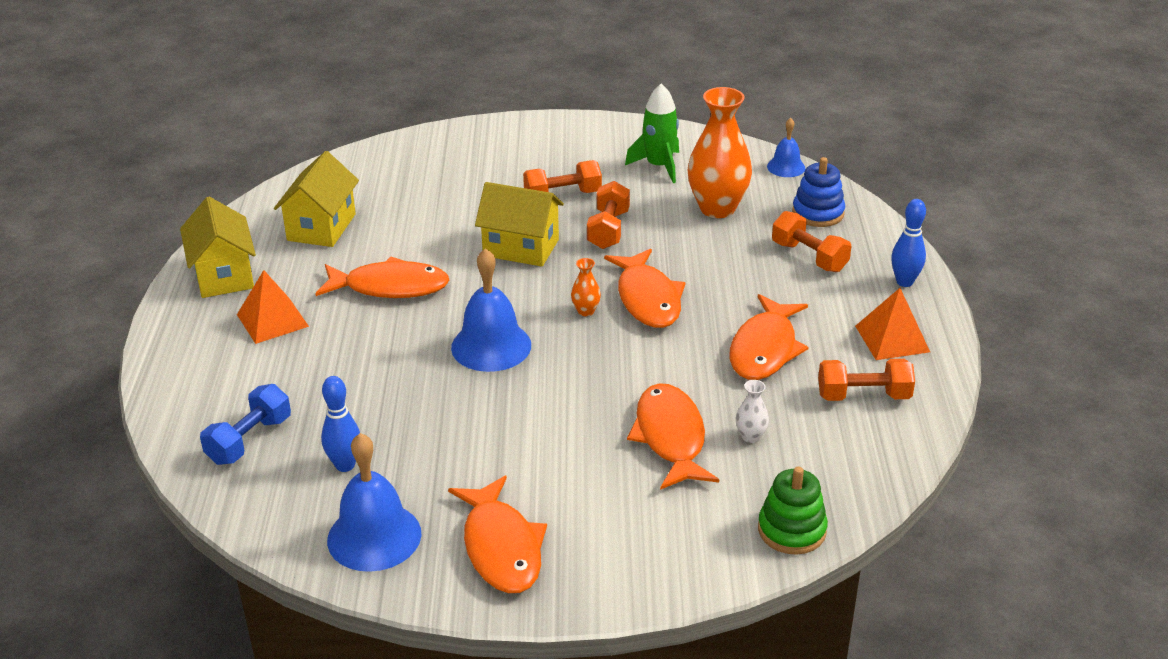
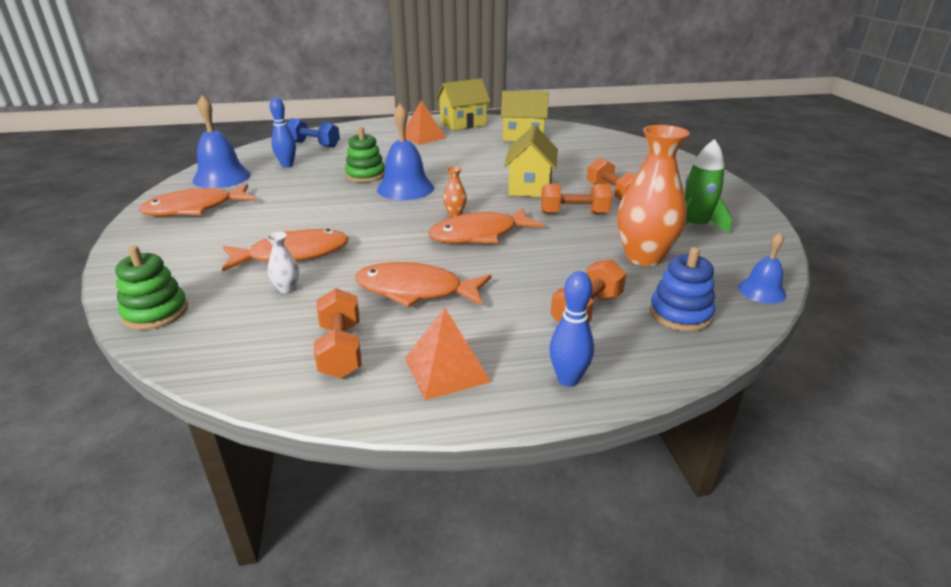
camera: 80 degrees right, 5 degrees down
orange fish [315,257,449,298] -> none
none -> green stacking toy [345,127,385,183]

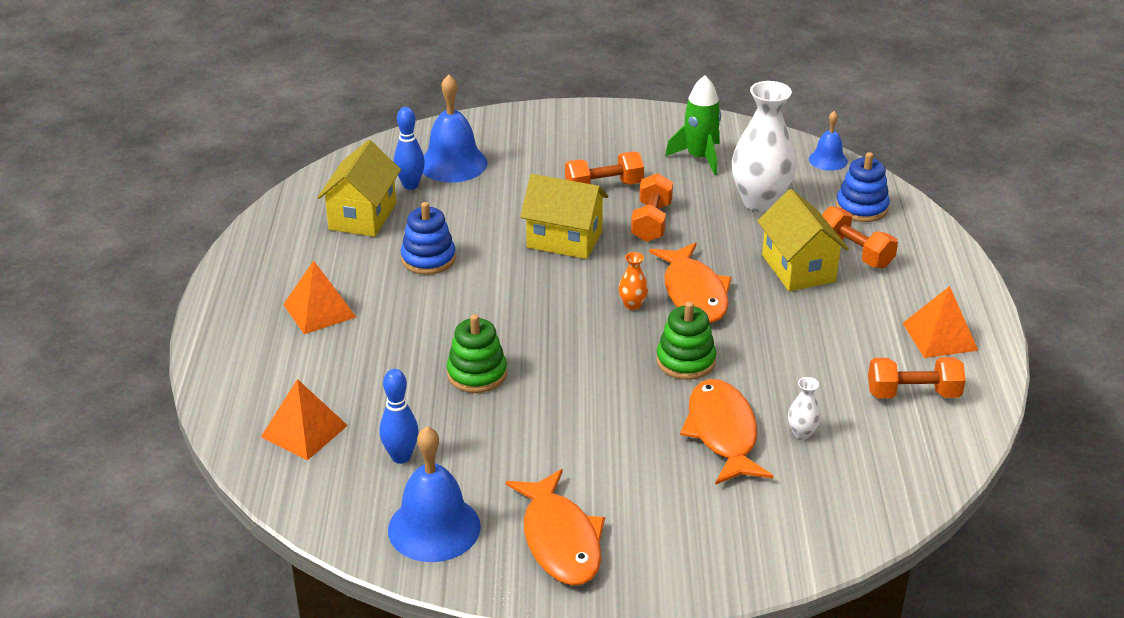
camera: 80 degrees left, 5 degrees up
green stacking toy [115,246,188,330] -> green stacking toy moved to [656,302,716,380]
blue dumbbell [287,118,340,148] -> orange pyramid [261,379,348,460]
orange fish [355,262,491,307] -> none
blue bell [377,104,434,200] -> blue bell moved to [423,74,487,182]
yellow house [436,79,491,130] -> yellow house moved to [757,189,849,291]
blue bowling pin [549,271,594,387] -> blue bowling pin moved to [394,107,425,190]
orange vase [617,125,690,266] -> white vase [732,81,797,212]
none -> blue stacking toy [401,202,456,275]

